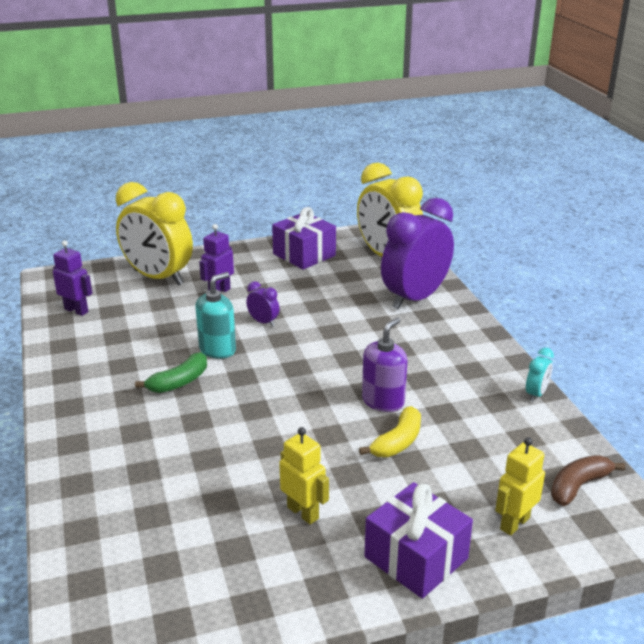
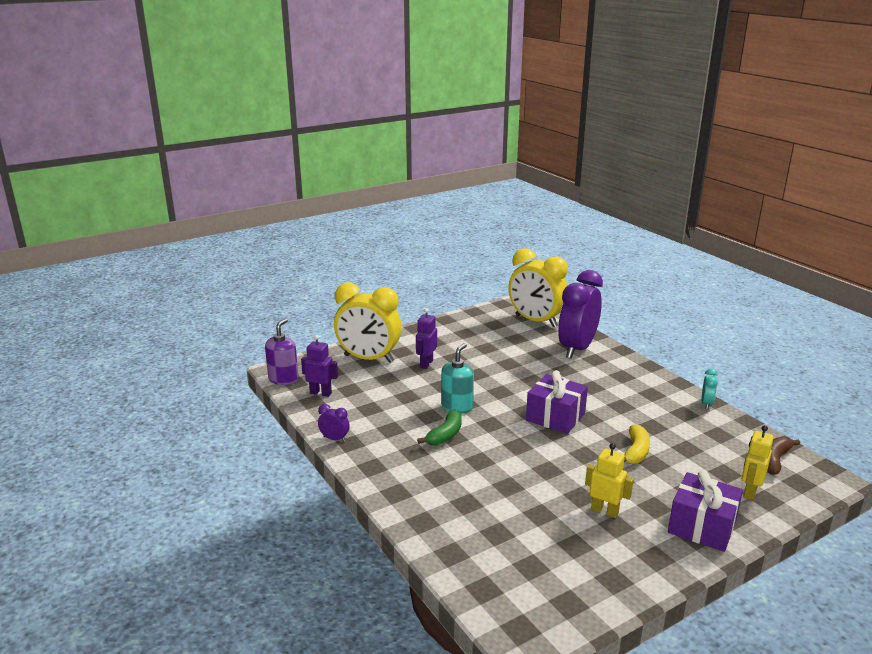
camera: 15 degrees left, 5 degrees down
purple clock [246,281,279,327] -> purple clock moved to [318,404,350,442]
purple gift [272,207,336,270] -> purple gift moved to [526,370,588,434]
purple soap dispenser [362,317,407,412] -> purple soap dispenser moved to [265,318,298,385]

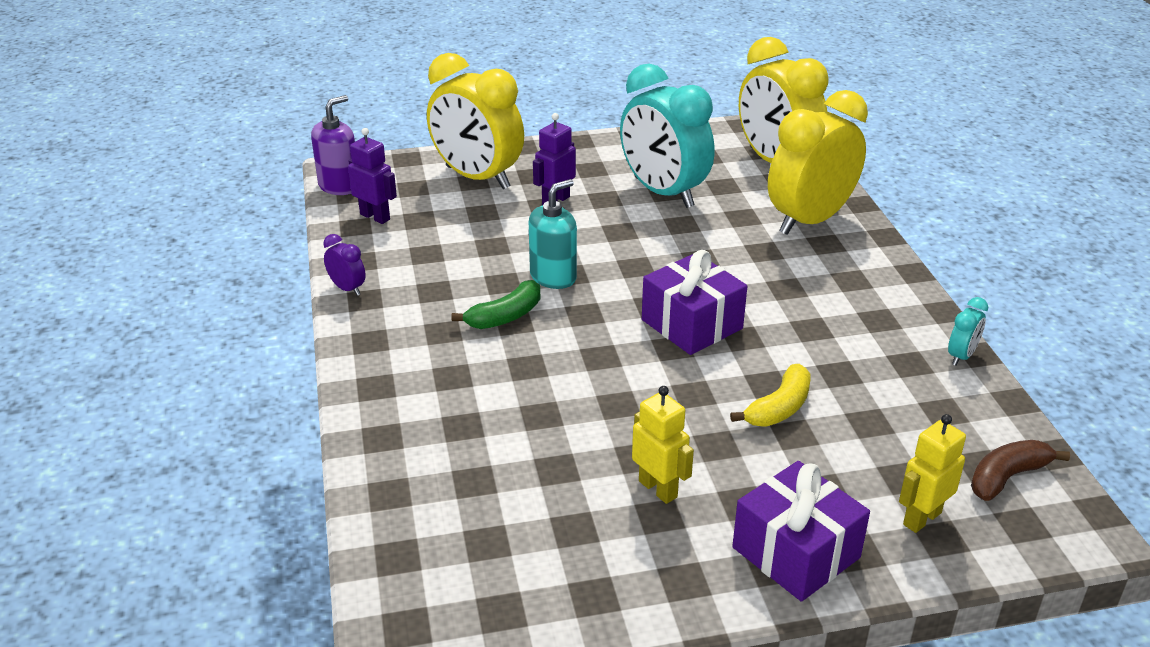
camera: 20 degrees right, 10 degrees up
purple clock [558,270,603,359] -> yellow clock [768,90,868,235]
none -> turquoise clock [620,64,715,208]

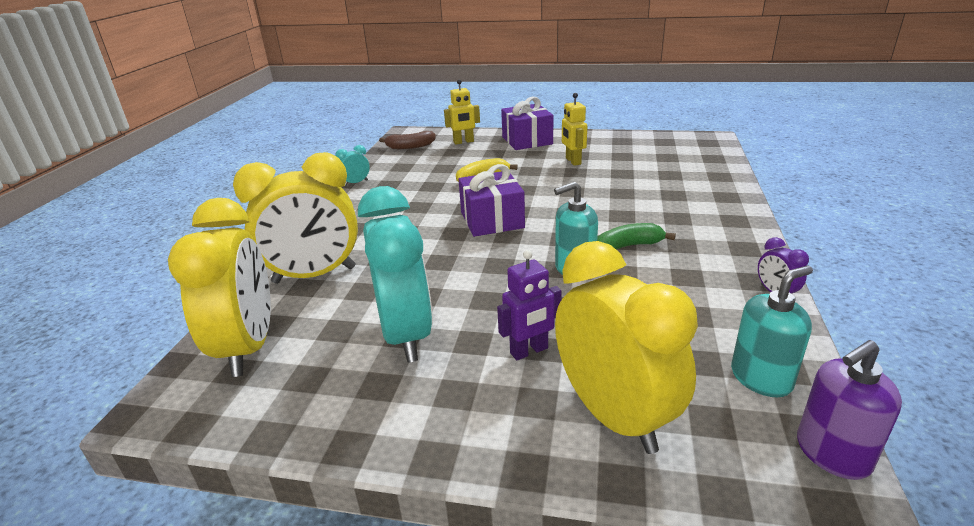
camera: 155 degrees left, 5 degrees down
purple robot [348,128,397,224] -> turquoise soap dispenser [731,265,813,397]

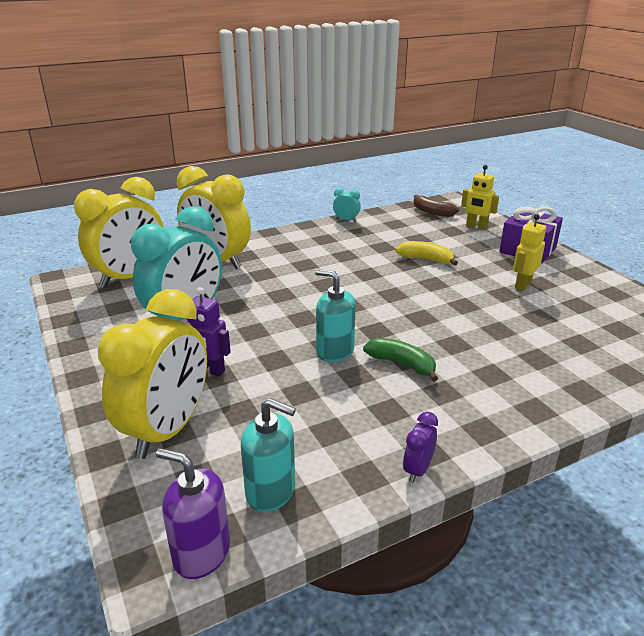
camera: 50 degrees right, 0 degrees up
purple gift [458,164,525,237] -> none

